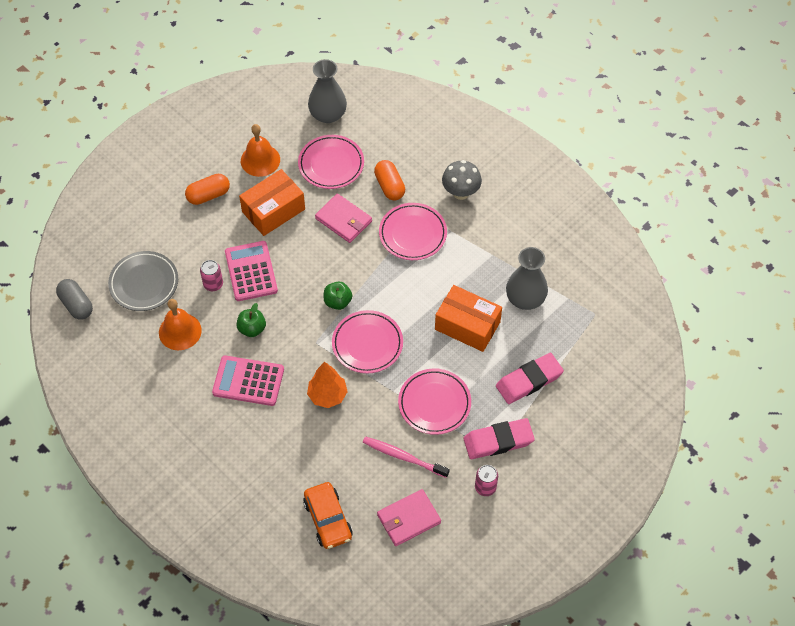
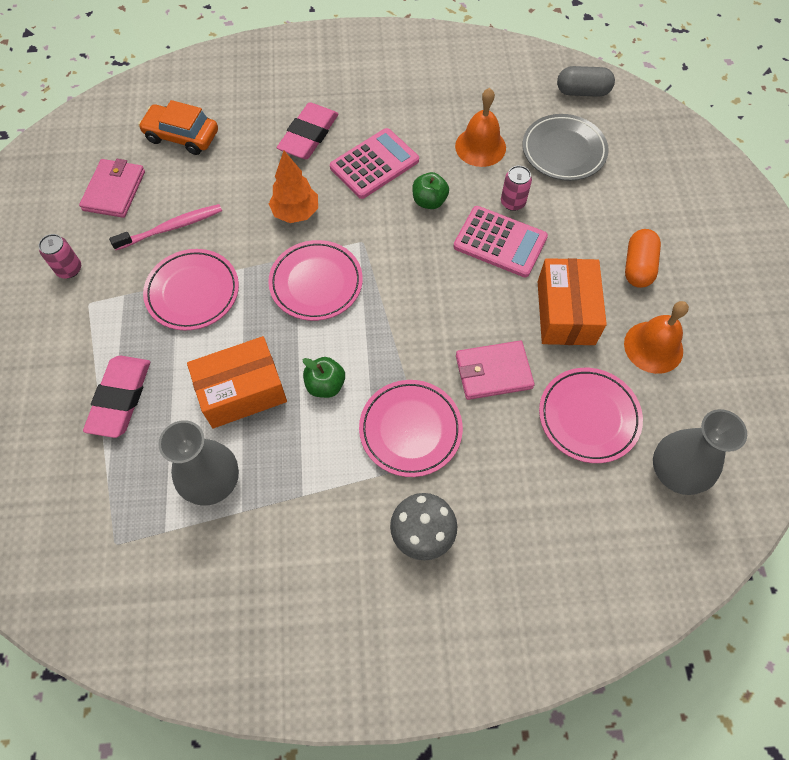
camera: 130 degrees right, 5 degrees up
green apple [323,282,352,310] -> green apple moved to [302,357,345,398]
orange capsule [374,160,405,200] -> none
pink eraser [463,418,535,459] -> pink eraser moved to [277,102,339,159]

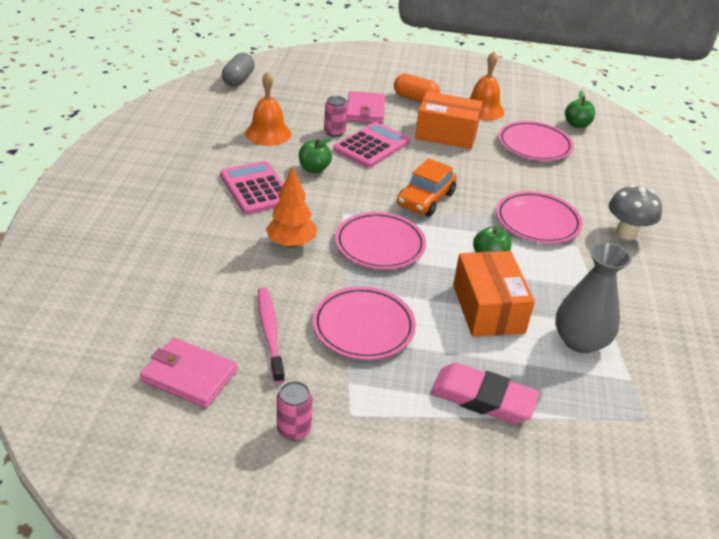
camera: 80 degrees left, 25 degrees down
orange car [138,100,218,155] -> orange car moved to [397,158,457,217]
pink eraser [277,102,339,159] -> none
pink wallet [456,341,535,400] -> pink wallet moved to [347,91,385,124]
grey plate [522,114,609,181] -> none
grey vase [653,409,747,495] -> green apple [565,90,595,128]

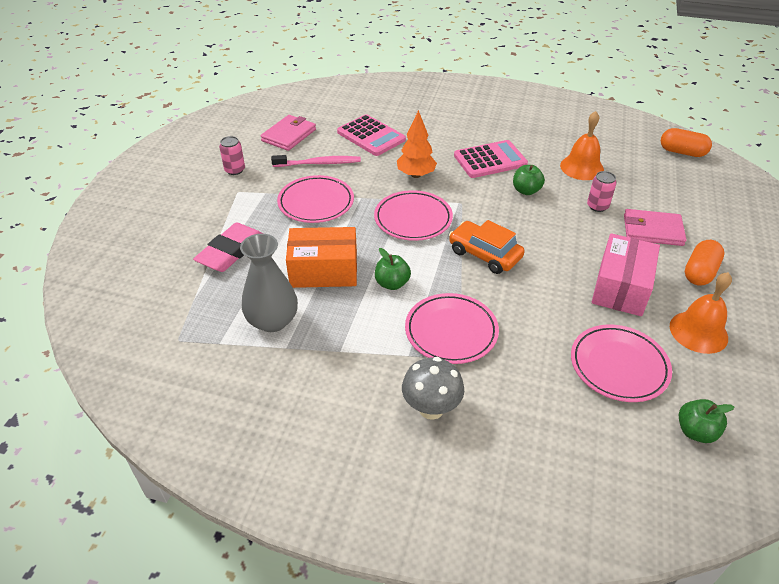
camera: 100 degrees right, 5 degrees up
grey capsule [222,53,255,86] -> orange capsule [661,128,712,157]
pink calculator [333,122,410,168] -> pink calculator moved to [337,114,406,156]
orange box [415,91,482,149] -> pink box [592,233,660,316]

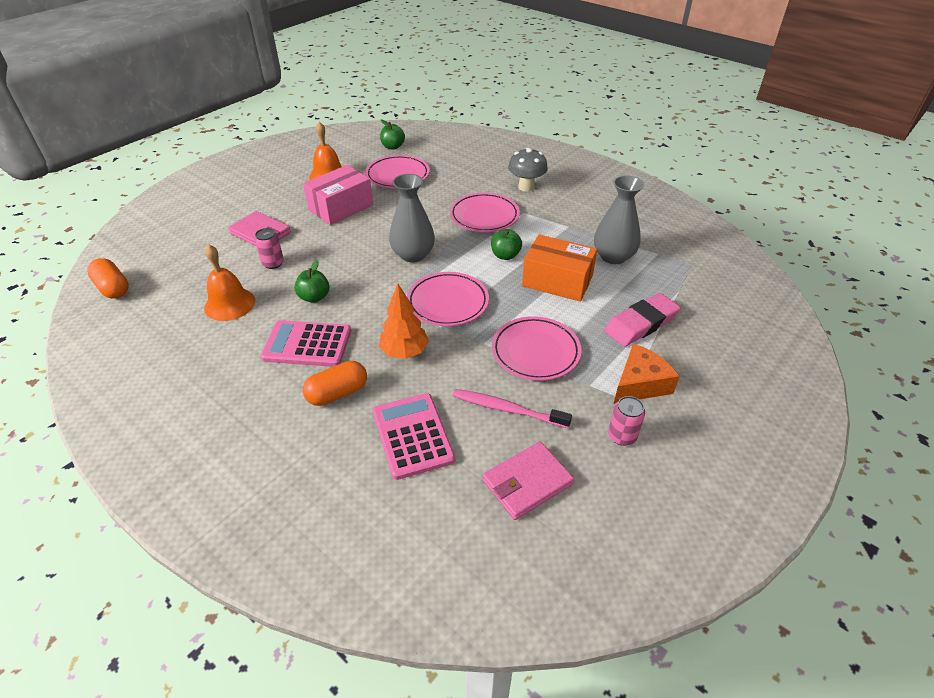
camera: 155 degrees left, 0 degrees up
orange car [449,220,525,274] -> grey vase [389,174,435,263]
orange capsule [685,240,724,286] -> orange capsule moved to [303,361,367,406]
none -> orange cheese [614,344,680,404]

